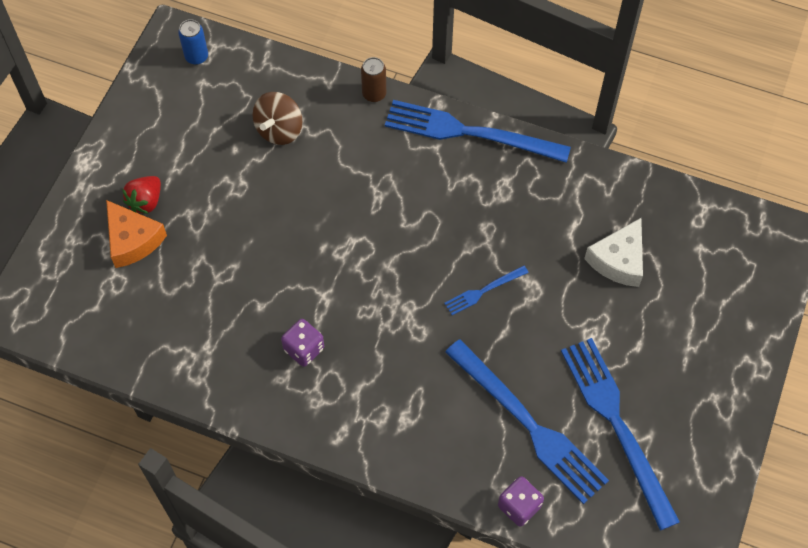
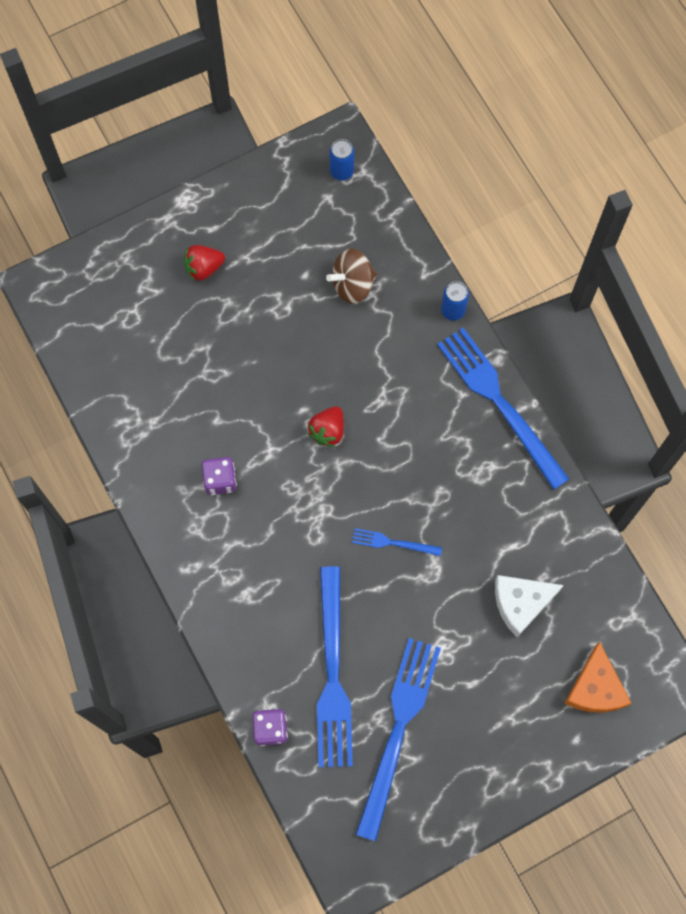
camera: 40 degrees right, 10 degrees up
orange cheese [106,200,167,268] -> orange cheese moved to [564,642,631,713]
brown can [361,57,386,102] -> blue can [441,281,469,321]
none -> red strawberry [307,406,344,447]

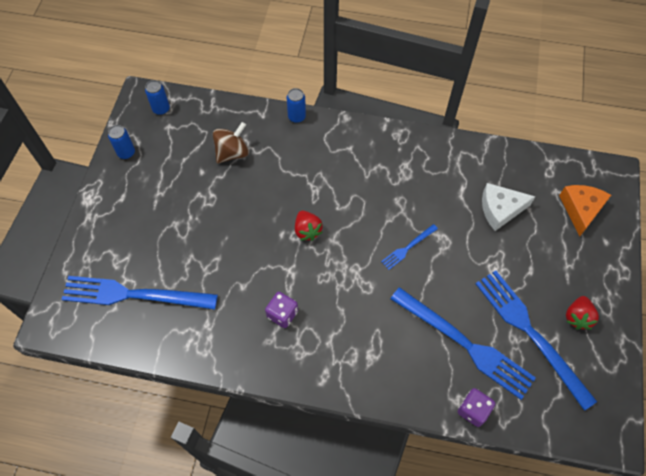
camera: 50 degrees left, 10 degrees down
red strawberry [184,245,225,281] -> red strawberry moved to [566,296,599,330]
brown spinning top [326,249,377,304] -> brown spinning top turned 150 degrees counterclockwise [213,122,249,164]
blue fork [437,328,569,490] -> blue fork moved to [61,276,218,310]
white cheese [495,575,564,637] -> white cheese turned 60 degrees clockwise [482,183,536,231]
orange cheese [564,642,631,713] -> orange cheese turned 120 degrees counterclockwise [559,185,611,237]
none -> blue can [108,125,135,159]

